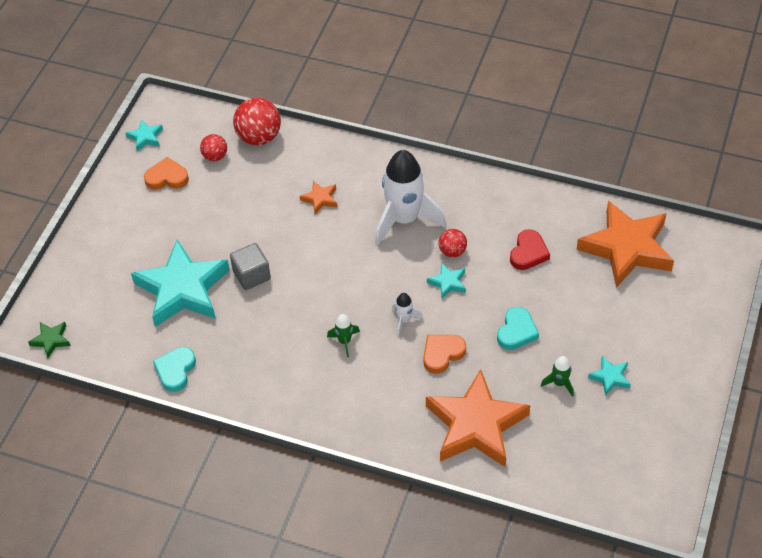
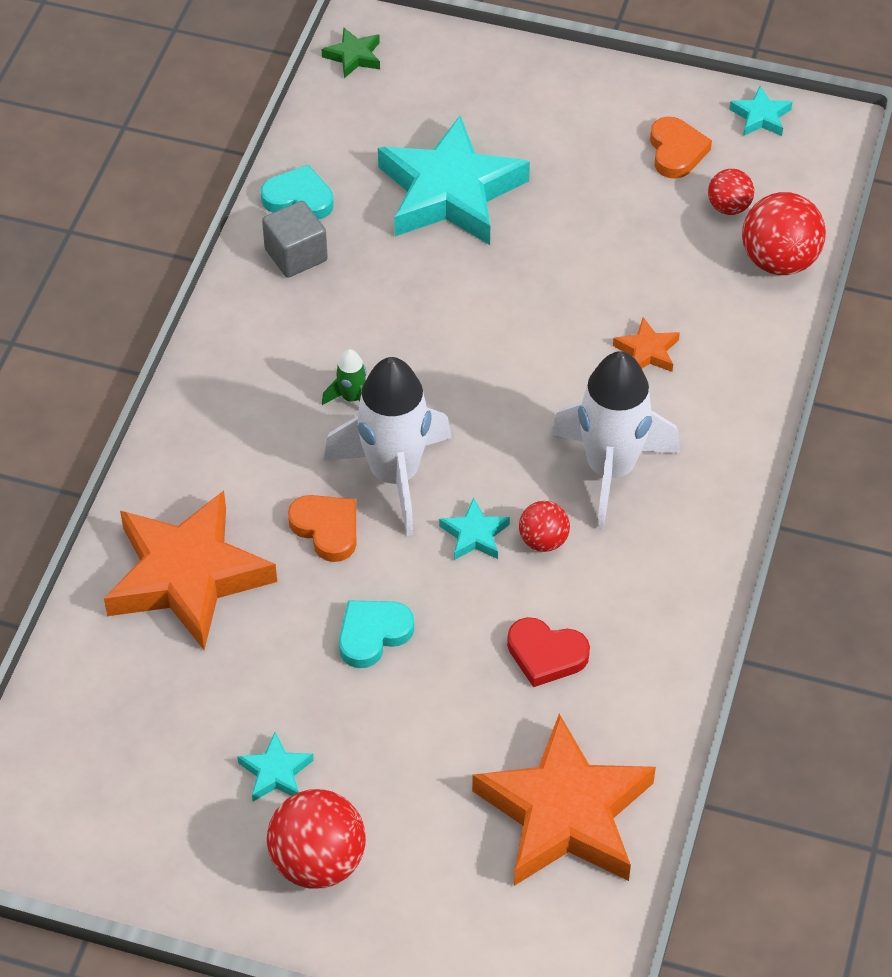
camera: 85 degrees right, 0 degrees up
grey cube [230,243,271,290] -> grey cube moved to [262,201,328,278]
white rocket [392,293,423,335] -> white rocket [323,357,452,536], size x2.36
turquoise heart [497,307,539,350] -> turquoise heart turned 120 degrees clockwise [339,600,414,668]
green rocket [541,356,574,397] -> none
none -> red ball [267,789,366,888]

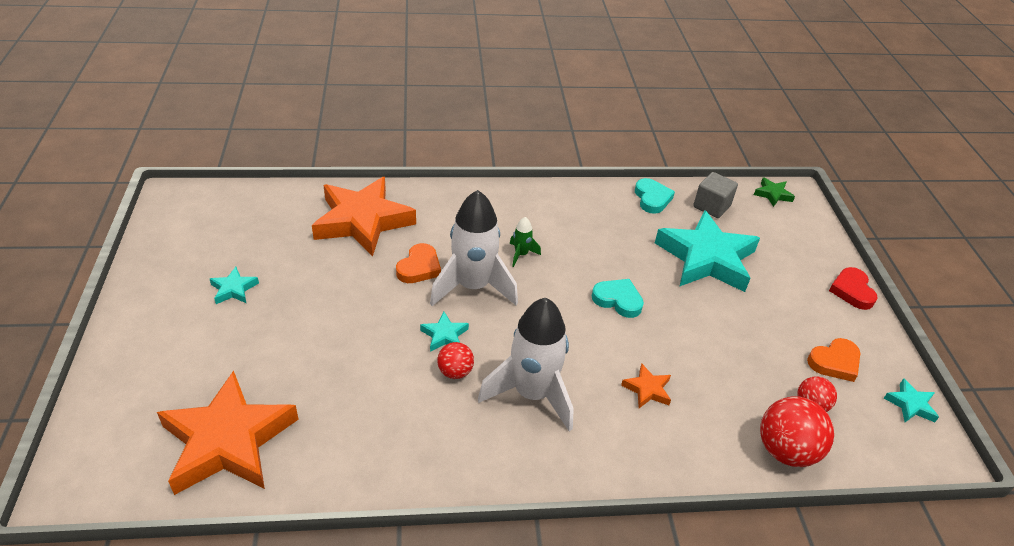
camera: 65 degrees right, 10 degrees down
grey cube [262,201,328,278] -> grey cube moved to [693,172,738,218]
red ball [267,789,366,888] -> none
turquoise heart [339,600,414,668] -> turquoise heart moved to [592,279,644,318]
red heart [507,617,590,687] -> red heart moved to [829,267,878,310]

